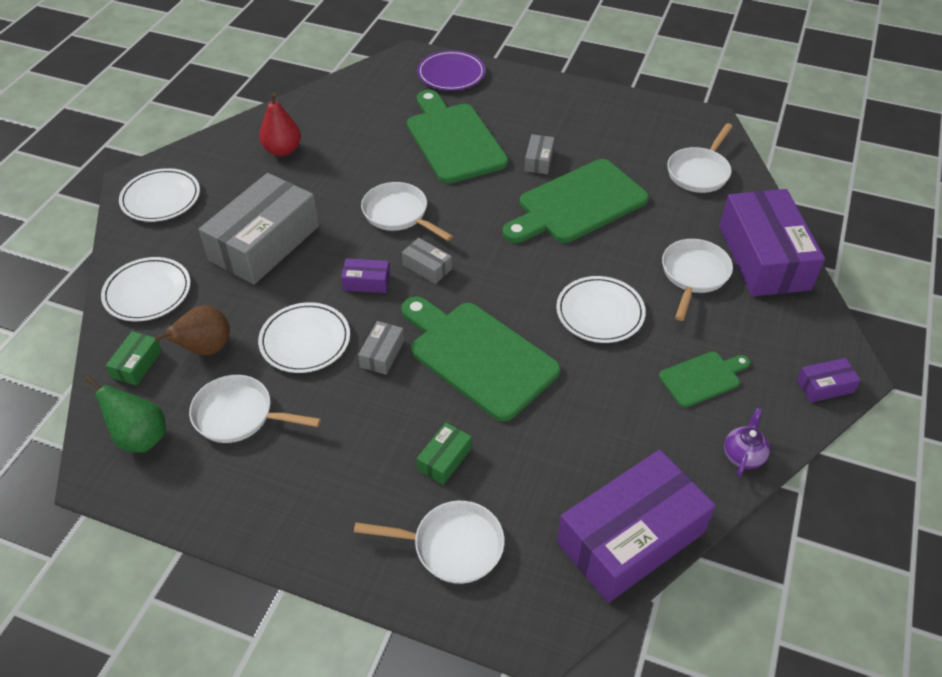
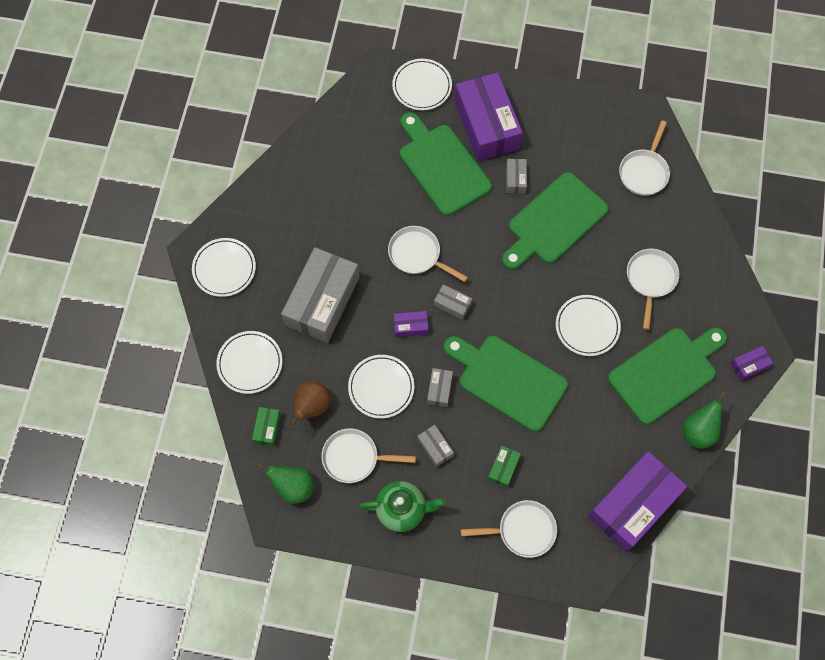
camera: 10 degrees left, 20 degrees up
red pear [259,93,301,156] -> none
purple plate [417,50,485,91] -> white plate [392,59,452,110]
green cutting board [659,352,750,407] -> green cutting board [608,327,727,425], size x1.94
purple box [719,189,825,297] -> purple box moved to [455,72,523,161]
purple teapot [724,408,770,477] -> green pear [683,391,726,449]
none -> green teapot [359,481,446,532]
none -> grey box [417,425,454,467]

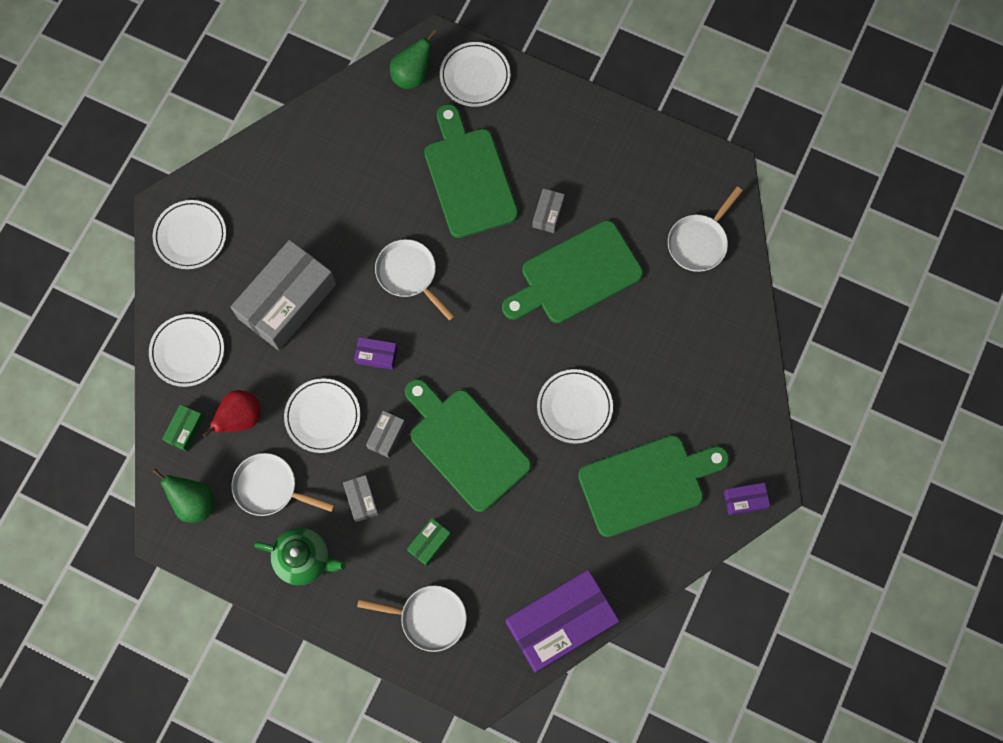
camera: 15 degrees right, 5 degrees up
brown pear [291,381,330,426] -> red pear [203,390,261,437]
grey box [434,284,472,320] -> none
purple box [455,72,523,161] -> none
white pan [627,248,679,330] -> none
green pear [683,391,726,449] -> green pear moved to [390,30,437,89]

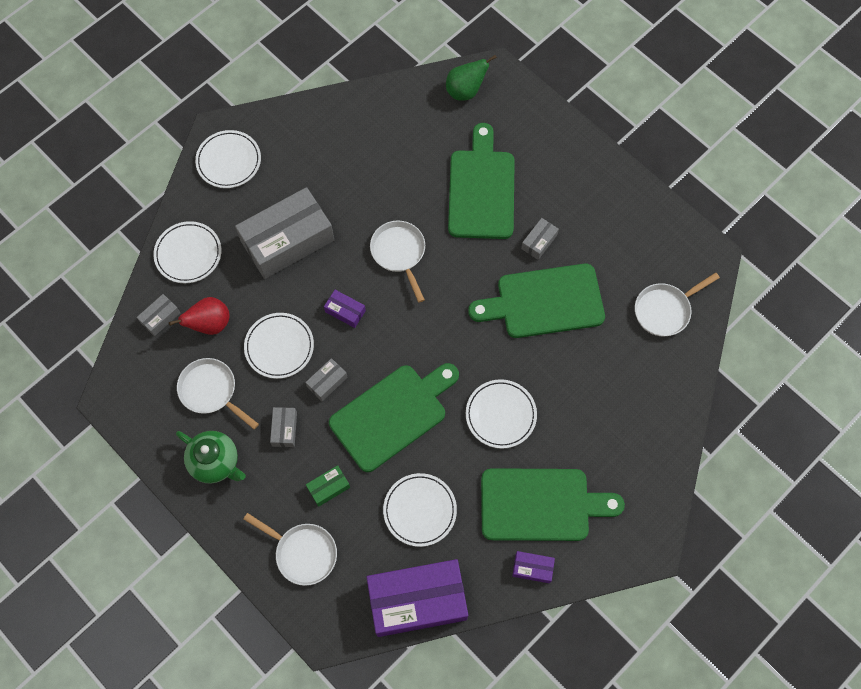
camera: 20 degrees right, 5 degrees down
green pear [153,469,215,523] -> none
green box [162,404,205,452] -> grey box [137,294,180,336]
green cutting board [405,379,531,512] -> green cutting board turned 75 degrees clockwise [329,363,459,472]
white plate [440,42,511,107] -> white plate moved to [383,473,457,547]
purple box [724,483,770,515] -> purple box moved to [512,551,555,583]

